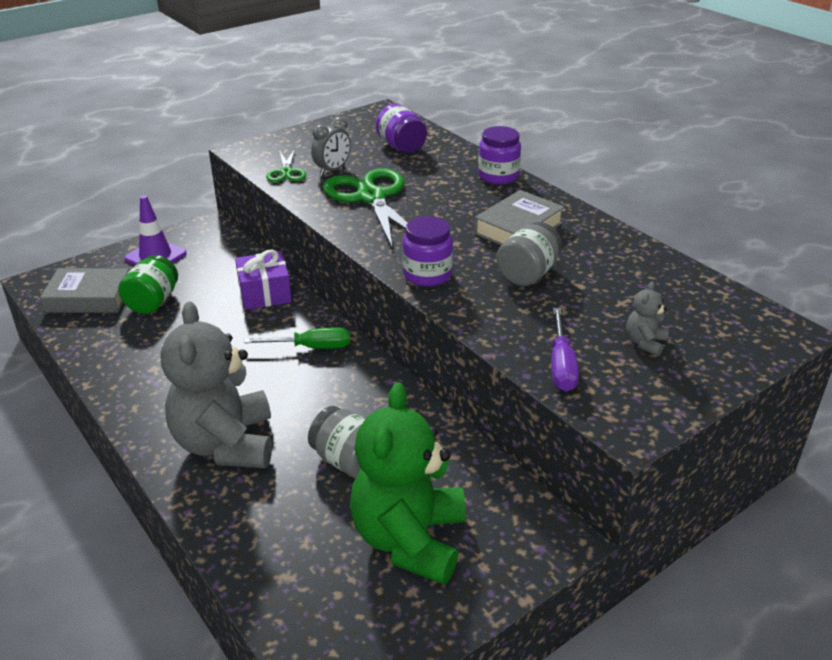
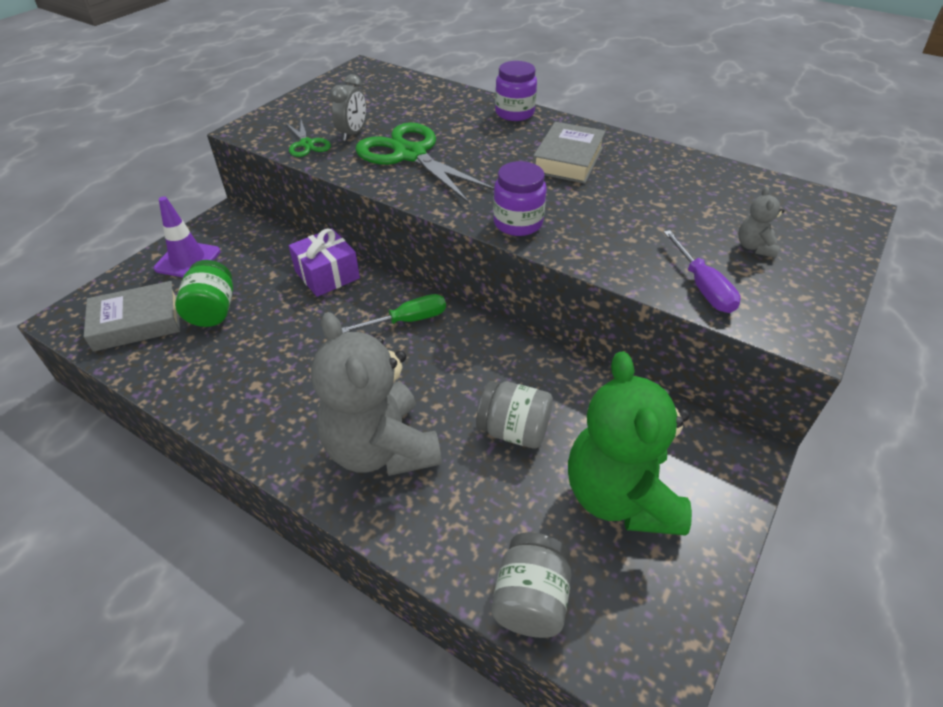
camera: 20 degrees left, 10 degrees up
purple jar [376,104,427,153] -> none
grey jar [496,222,562,286] -> grey jar moved to [491,532,571,638]

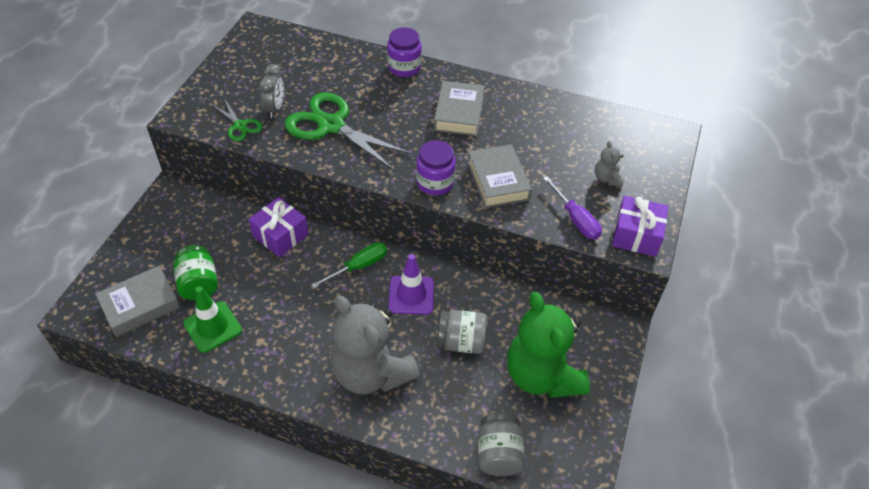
camera: 15 degrees left, 5 degrees up
purple traffic cone [154,196,220,277] -> purple traffic cone moved to [388,254,434,315]
none -> green traffic cone [183,286,242,353]
none -> grey book [467,144,532,208]
none -> purple gift [612,196,669,257]

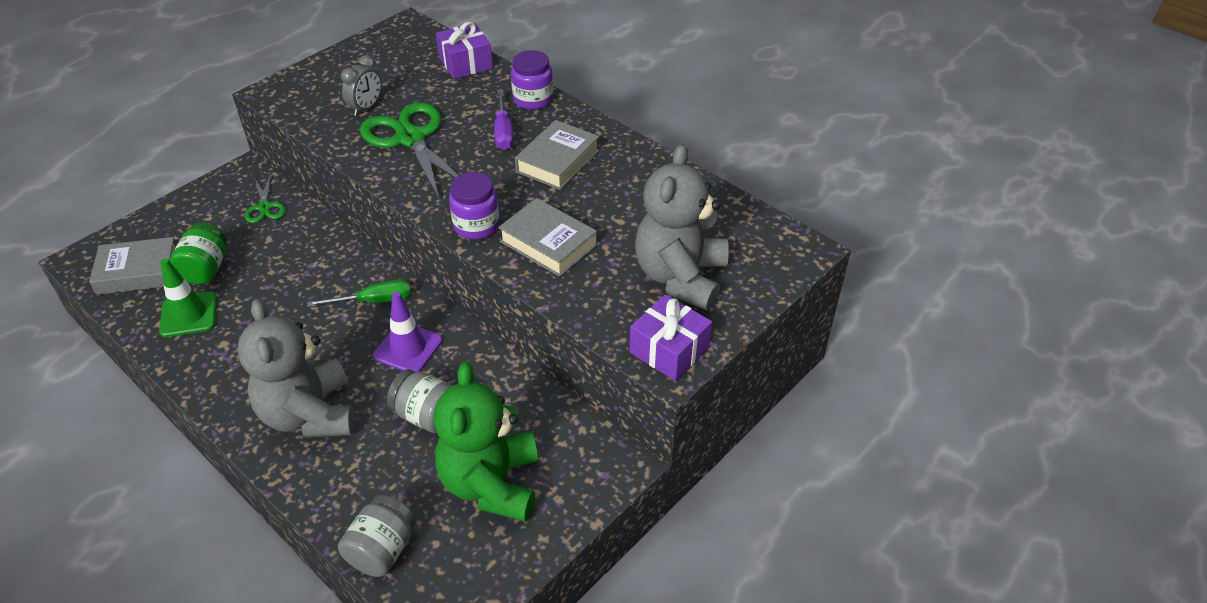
camera: 25 degrees right, 5 degrees down
green scissors [213,98,262,141] -> green scissors moved to [245,174,286,223]
purple gift [249,197,309,257] -> purple gift moved to [436,22,493,79]
grey book [467,144,532,208] -> grey book turned 60 degrees counterclockwise [498,198,597,277]
purple screwdriver [543,176,602,239] -> purple screwdriver moved to [494,89,514,150]
grey teddy bear [595,141,624,187] -> grey teddy bear [635,144,729,310], size x2.46

